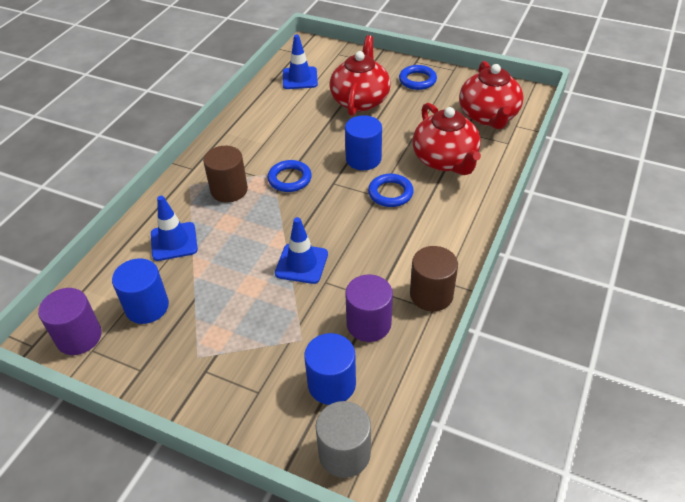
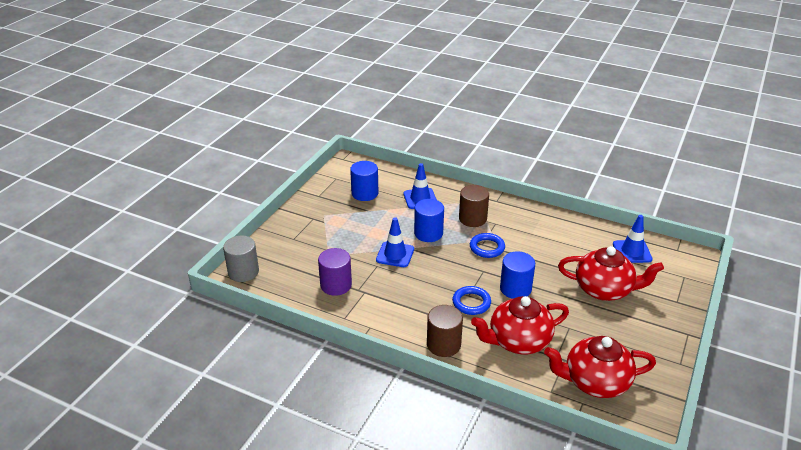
camera: 90 degrees right, 10 degrees down
purple cylinder [38,288,102,355] -> none
blue cylinder [304,333,356,405] -> blue cylinder moved to [414,199,444,242]
blue ring [399,65,437,90] -> none
brown cylinder [410,246,458,311] -> brown cylinder moved to [427,305,463,357]

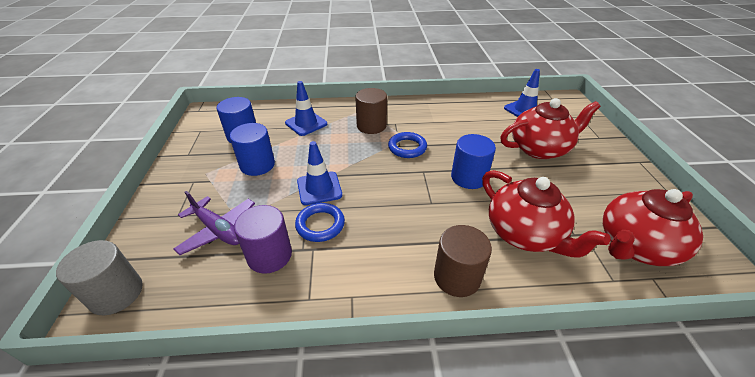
camera: 30 degrees left, 5 degrees up
blue cylinder [414,199,444,242] -> blue cylinder moved to [230,123,275,176]
blue ring [452,286,491,315] -> blue ring moved to [295,203,345,242]
red teapot [471,296,569,354] -> red teapot turned 75 degrees counterclockwise [482,170,611,258]
none -> purple plane [173,191,255,255]

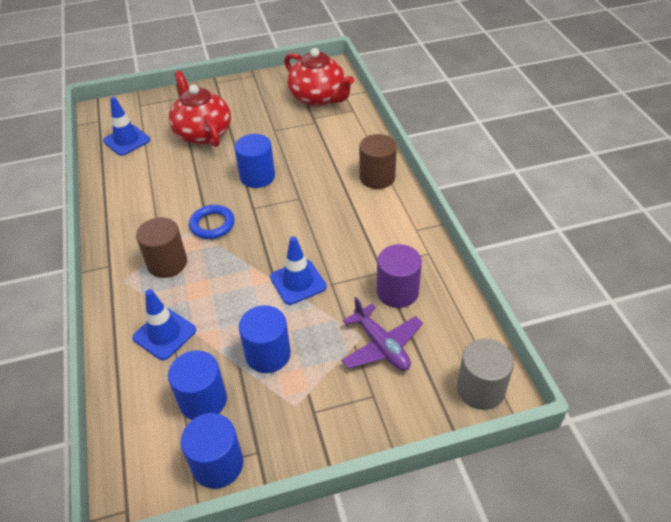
camera: 100 degrees left, 5 degrees up
purple plane [173,191,255,255] -> purple plane turned 120 degrees clockwise [341,297,423,371]
blue ring [295,203,345,242] -> none
red teapot [482,170,611,258] -> none
none -> blue cylinder [181,413,243,489]

